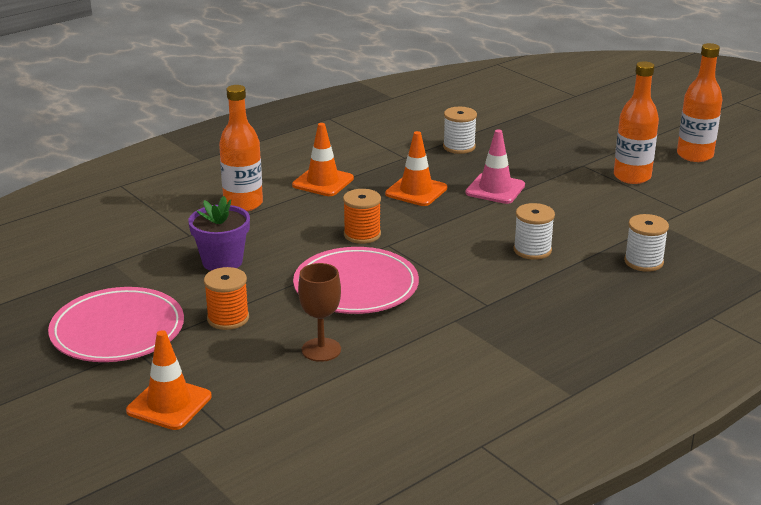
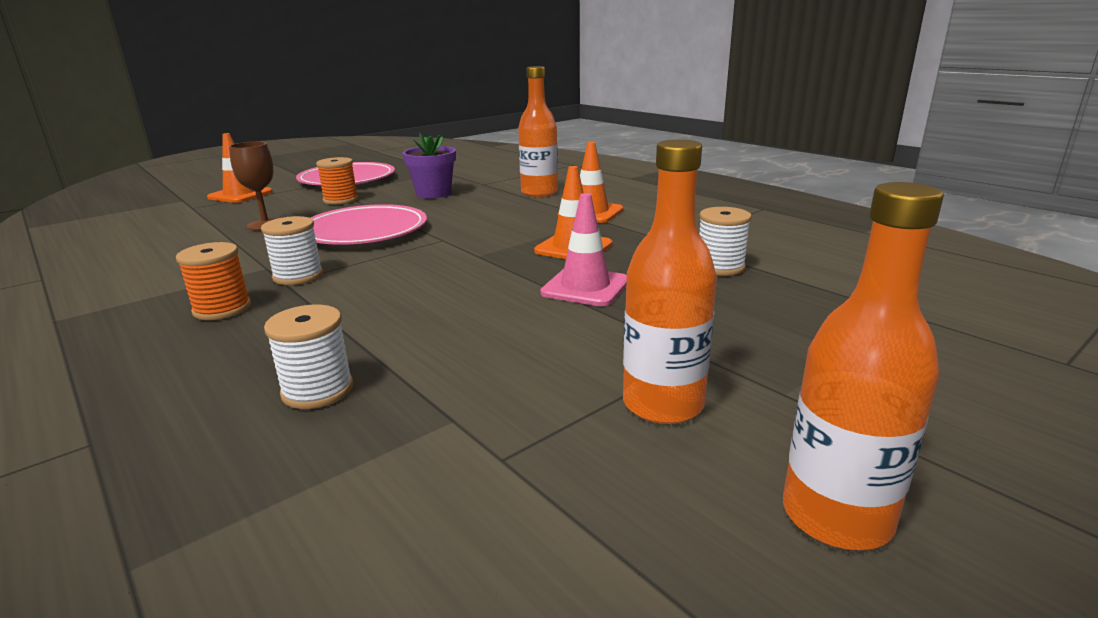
camera: 90 degrees right, 5 degrees down
orange spool [343,189,381,244] -> orange spool moved to [176,242,251,320]
white spool [513,203,555,260] -> white spool moved to [261,216,323,285]

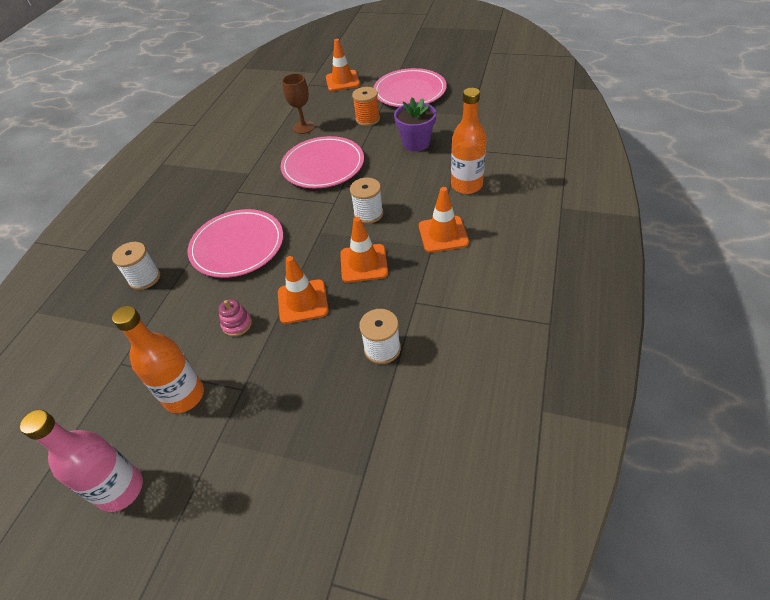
camera: 60 degrees right, 25 degrees up
orange spool [176,242,251,320] -> none
white spool [261,216,323,285] -> white spool moved to [350,178,383,224]
pink traffic cone [540,193,627,306] -> orange traffic cone [278,256,329,324]
orange bottle [783,182,944,550] -> pink bottle [20,409,143,512]
none -> pink plate [188,209,283,278]
none -> pink stacking toy [219,299,252,336]

